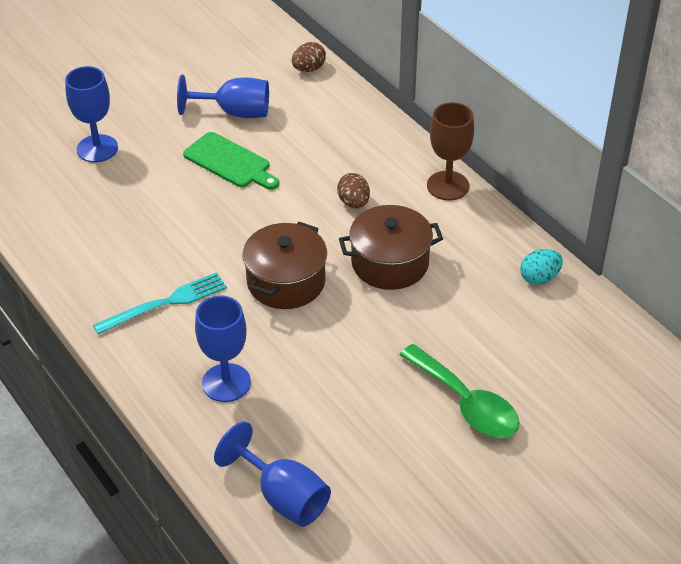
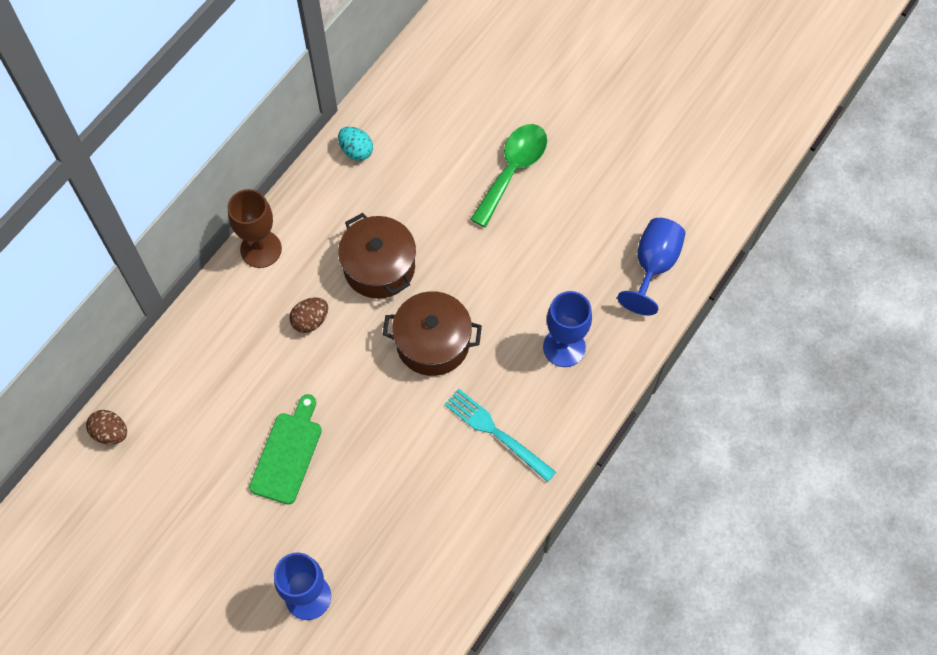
camera: 110 degrees left, 20 degrees up
blue goblet [177,75,269,118] -> none

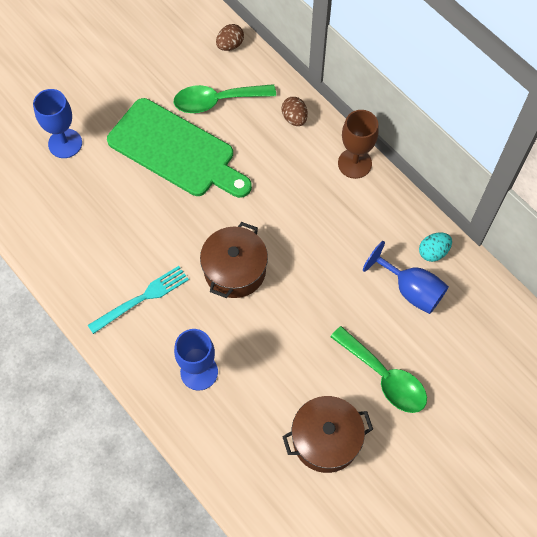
camera: 105 degrees right, 0 degrees up
green cutting board [249,394,322,504] -> green cutting board [107,98,252,198], size x1.76
brown egg [289,297,328,333] -> brown egg moved to [281,97,308,126]
brown pot [338,213,416,299] -> brown pot moved to [282,396,373,473]
blue goblet [617,218,685,315] -> blue goblet moved to [363,241,449,314]
none -> green spoon [174,84,276,113]

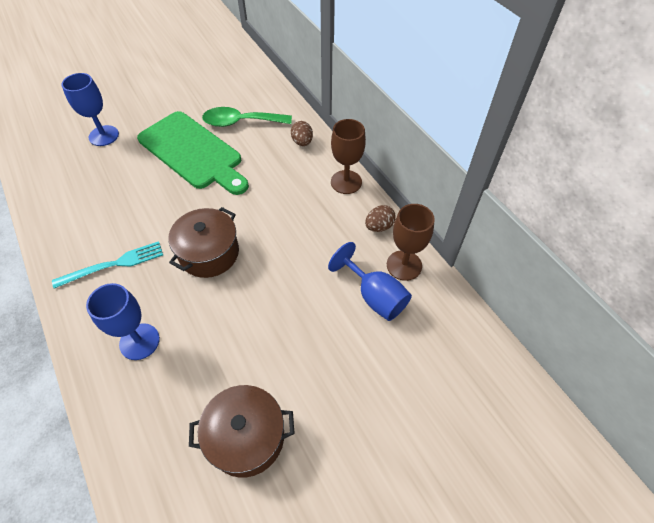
camera: 10 degrees right, 10 degrees down
brown egg [216,24,244,51] -> brown egg moved to [365,205,396,232]
green spoon [330,326,427,413] -> none
turquoise egg [419,233,452,262] -> brown goblet [387,204,435,281]

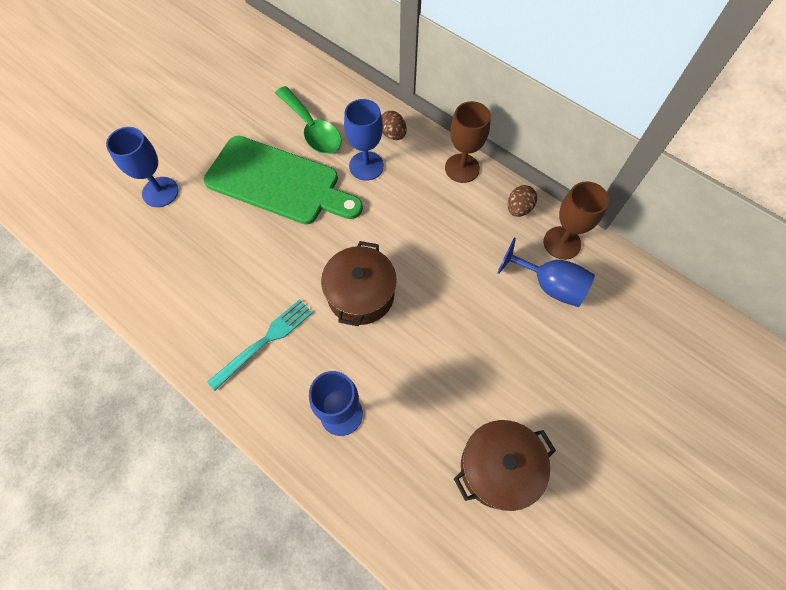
camera: 20 degrees left, 10 degrees up
green spoon [202,107,292,127] -> green spoon turned 105 degrees counterclockwise [275,86,342,154]
none -> blue goblet [344,99,384,181]

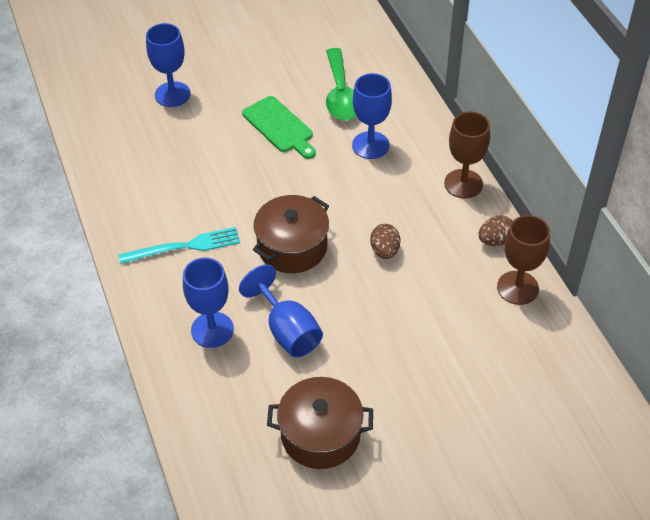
camera: 30 degrees right, 15 degrees down
green cutting board [203,136,363,224] -> green cutting board [242,96,316,159], size x0.57
brown egg [381,111,407,140] -> brown egg moved to [370,224,400,259]
blue goblet [498,238,595,307] -> blue goblet moved to [239,264,323,358]

